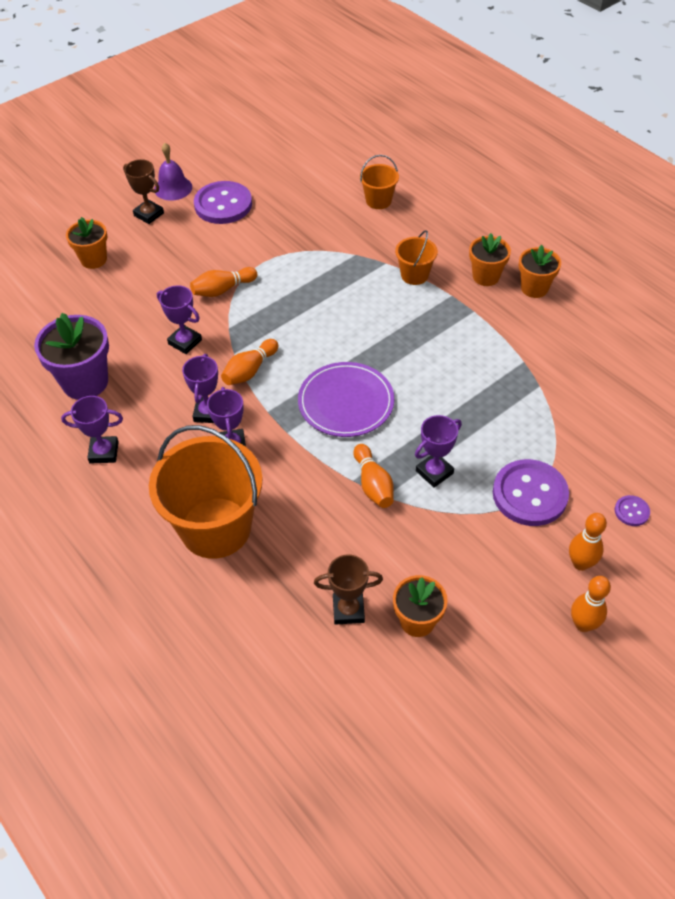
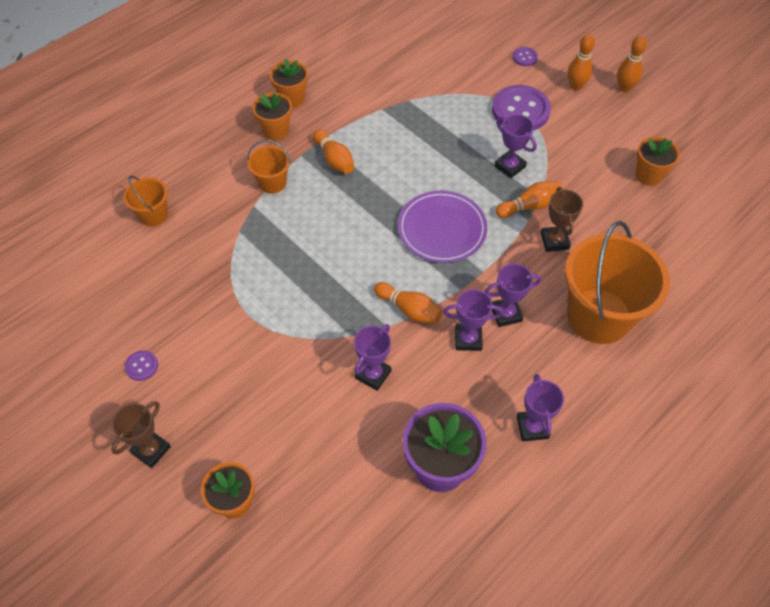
camera: 95 degrees left, 5 degrees up
purple bell [154,143,192,201] -> none
orange bowling pin [190,267,257,297] -> orange bowling pin moved to [313,129,354,174]
purple button [194,181,252,224] -> purple button [125,350,158,381], size x0.45
brown trophy [314,554,383,625] -> brown trophy moved to [541,187,583,252]

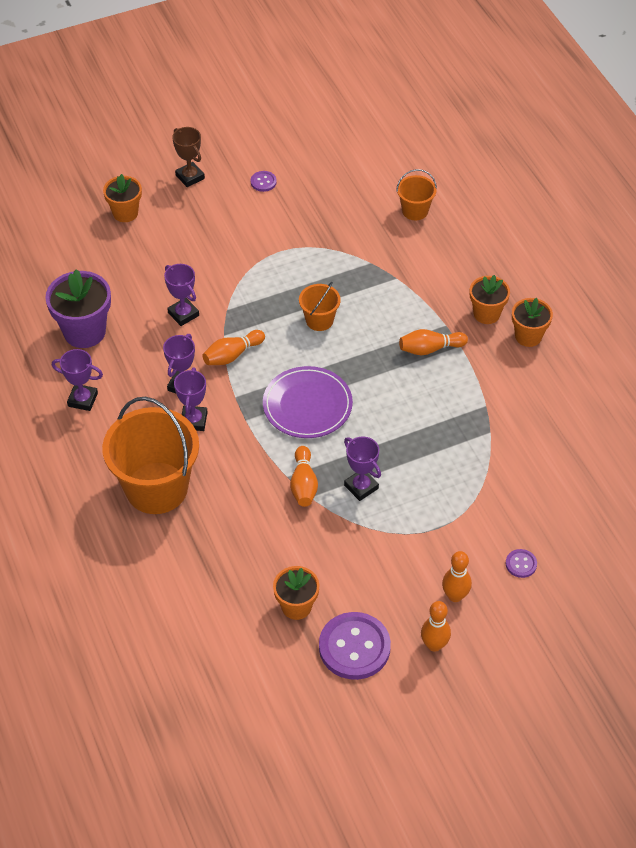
camera: 110 degrees right, 5 degrees down
orange bucket [247,140,291,194] -> orange bucket moved to [299,282,341,331]
purple button [492,85,551,130] -> purple button moved to [319,612,391,680]
purple trophy [494,114,537,178] -> purple trophy turned 75 degrees clockwise [344,436,381,501]
brown trophy [541,187,583,252] -> none

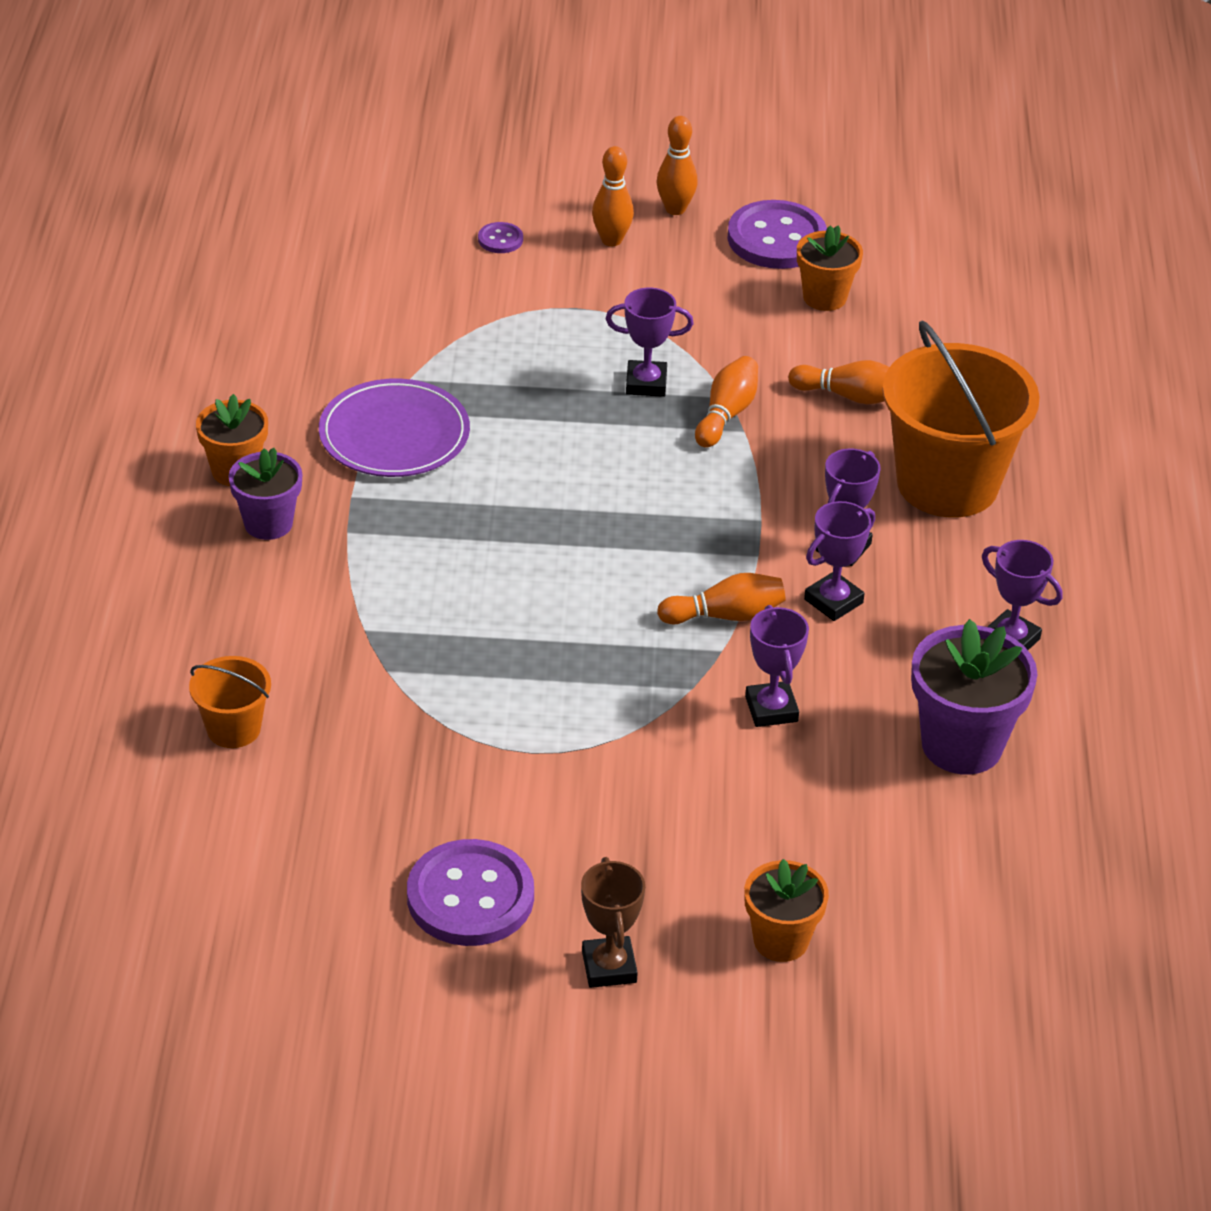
camera: 155 degrees left, 10 degrees down
purple button [251,171,277,192] -> purple button [407,839,534,946], size x2.21
purple plate [263,366,353,438] -> purple plate moved to [319,378,470,477]
orange bucket [299,282,341,331] -> none
purple trophy [344,436,381,501] -> purple trophy turned 75 degrees counterclockwise [606,288,694,397]
orange bowling pin [399,329,468,355] -> orange bowling pin moved to [788,360,889,404]
orange flower pot [470,275,510,324] -> purple flower pot [228,448,302,540]

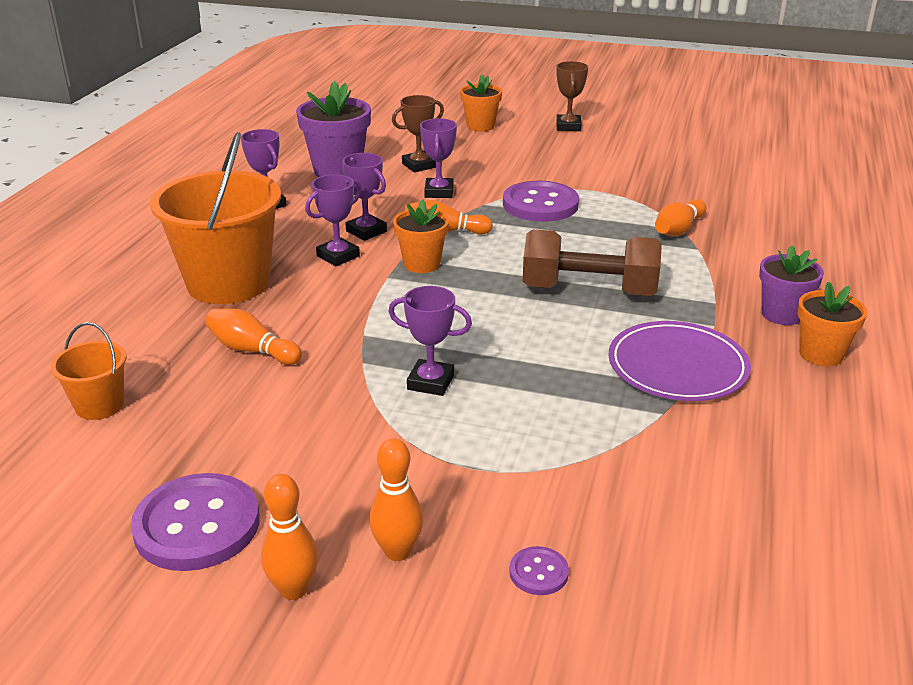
camera: 165 degrees left, 10 degrees down
orange bucket [189,656,271,748] -> orange bucket moved to [50,322,127,420]
purple button [407,839,534,946] -> purple button moved to [503,181,579,222]
orange bowling pin [695,356,758,448] -> orange bowling pin moved to [655,199,706,236]
orange flower pot [797,225,863,311] -> orange flower pot moved to [393,199,449,273]
purple trophy [804,501,875,621] -> purple trophy turned 75 degrees clockwise [342,153,387,241]
none -> brown trophy [392,95,444,172]
none -> brown dumbbell [523,229,662,296]

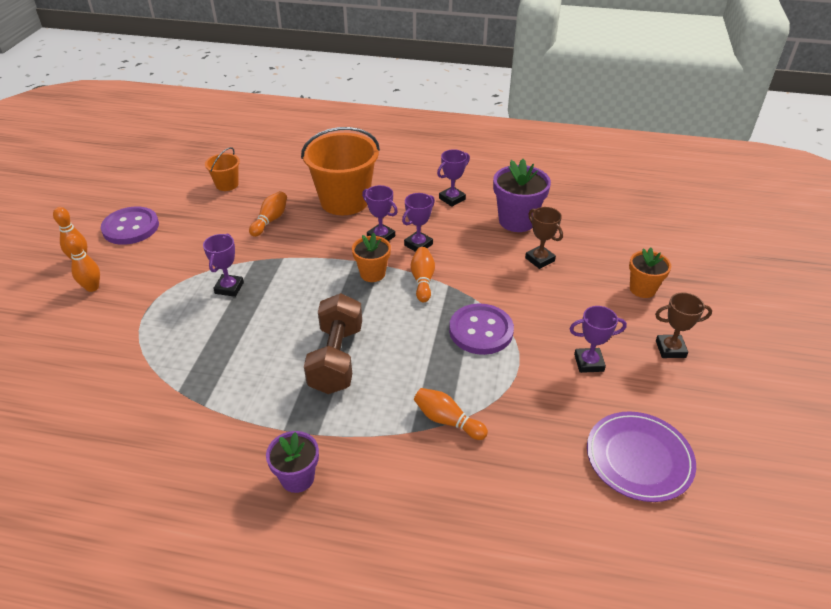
camera: 85 degrees right, 10 degrees up
purple trophy [420,118,457,198] -> purple trophy moved to [569,306,627,373]
purple button [509,546,569,595] -> none
purple plate [608,321,751,401] -> purple plate moved to [587,411,696,502]
orange flower pot [797,281,867,366] -> none

